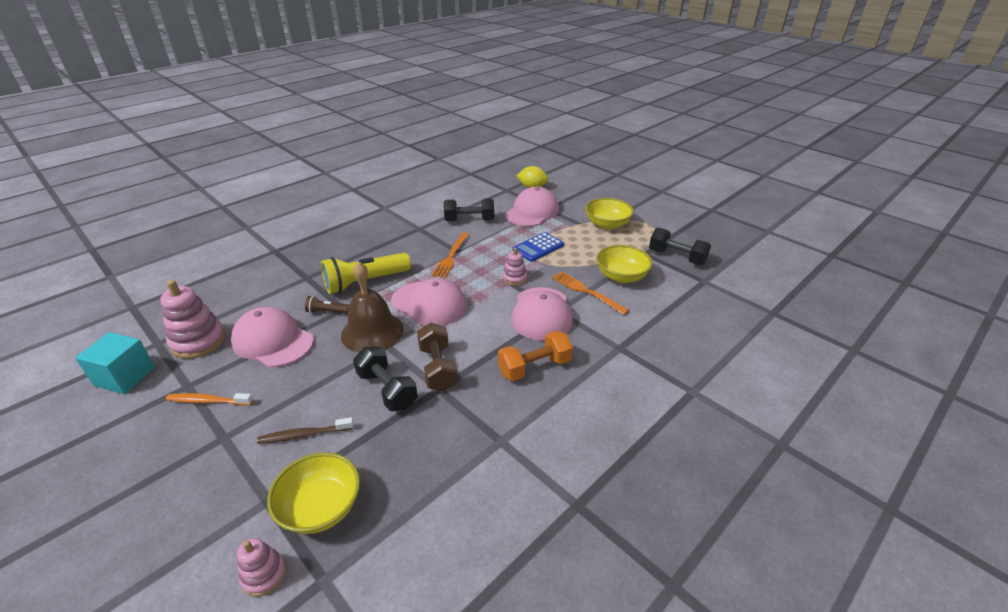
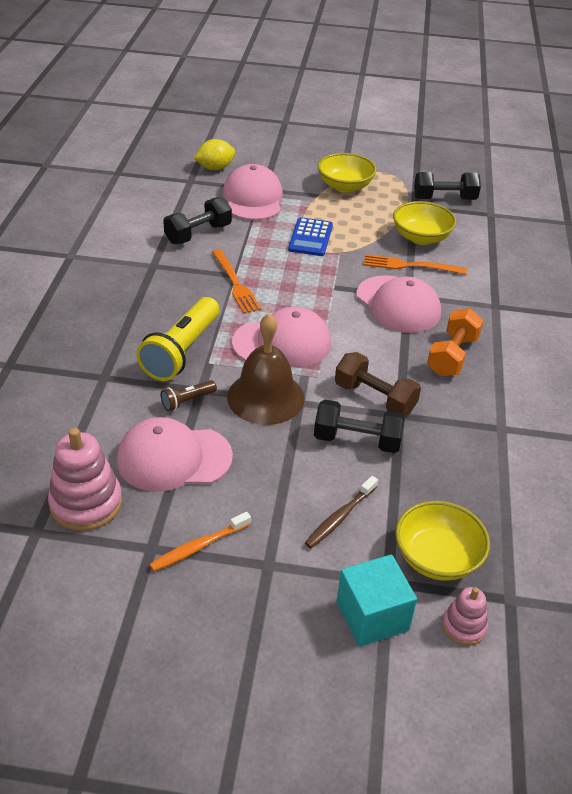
camera: 40 degrees left, 5 degrees up
turquoise cube [75,332,155,394] -> turquoise cube moved to [337,554,417,647]
pink stacking toy [503,248,527,285] -> none

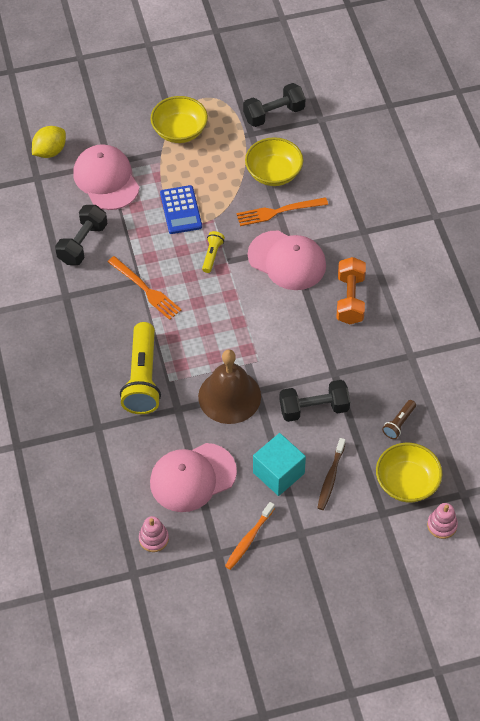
camera: 20 degrees left, 15 degrees up
pink stacking toy [48,428,122,531] -> pink stacking toy [139,516,169,552], size x0.56
brown flashlight [161,380,217,411] -> brown flashlight moved to [382,400,416,439]
pink cap [232,307,331,367] -> none
brown dumbbell [335,352,421,416] -> none
turquoise cube [337,554,417,647] -> turquoise cube moved to [253,433,306,496]
none -> yellow flashlight [202,231,225,273]

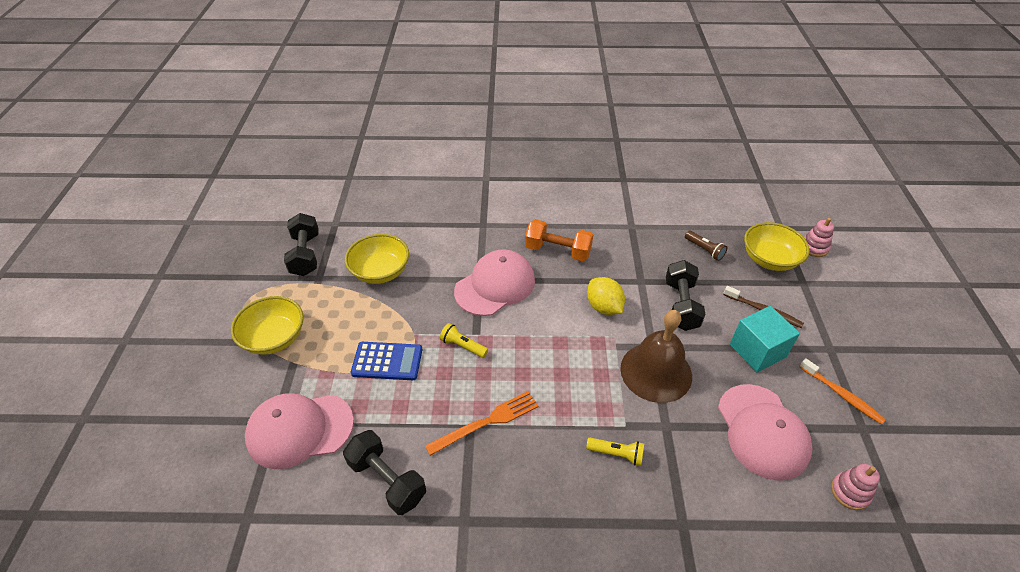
camera: 75 degrees left, 10 degrees down
yellow lemon [32,126,66,158] -> yellow lemon moved to [587,277,625,315]
yellow flashlight [120,322,161,414] -> yellow flashlight [586,438,644,466], size x0.46
orange fork [236,197,328,226] -> none

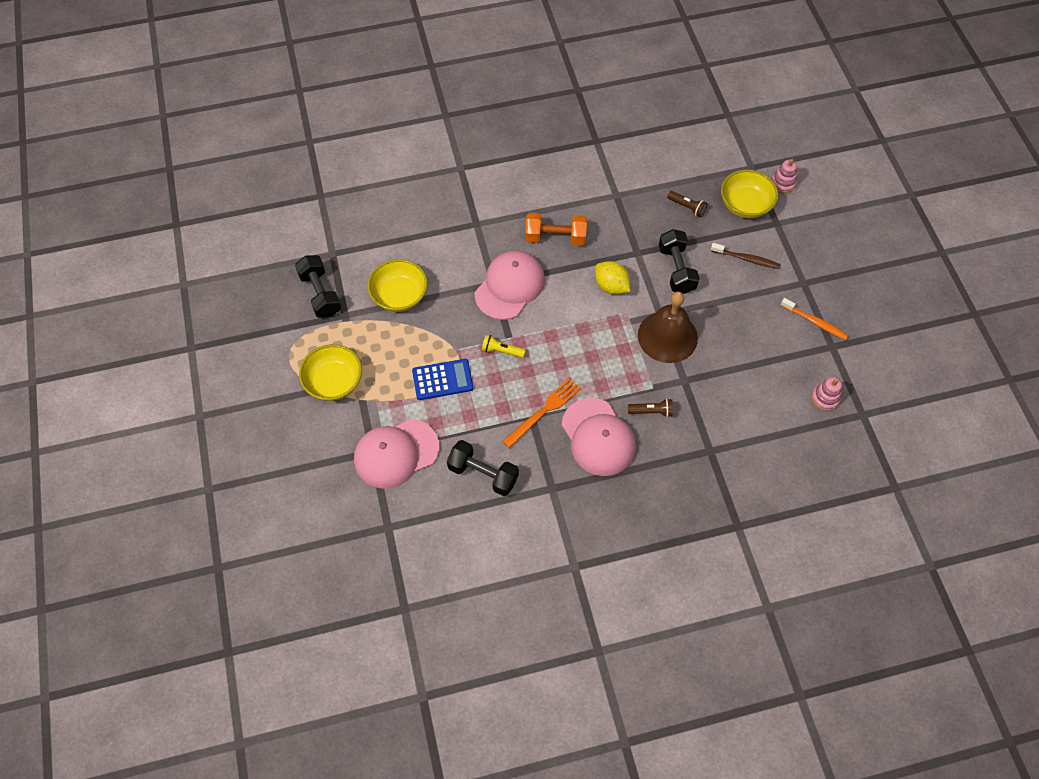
camera: 15 degrees left, 15 degrees up
yellow flashlight [586,438,644,466] -> brown flashlight [628,399,672,417]
pink cap [718,384,813,481] -> pink cap moved to [562,398,636,476]
turquoise cube [730,306,800,373] -> none

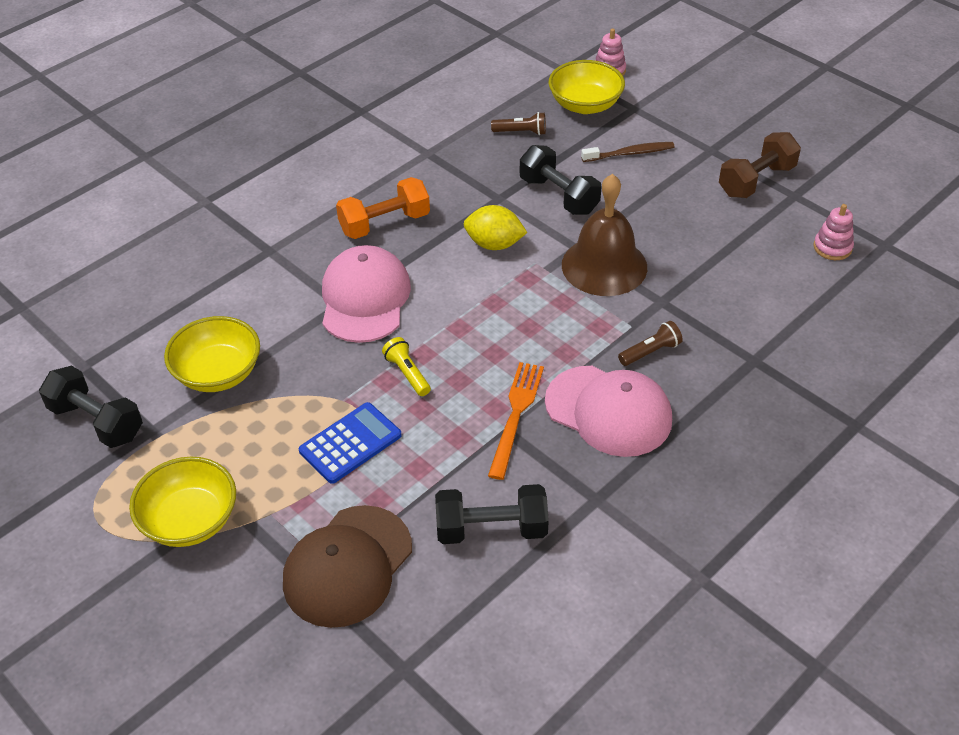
camera: 30 degrees left, 15 degrees down
pink cap [354,419,439,489] -> brown cap [283,505,412,628]
yellow flashlight [482,334,526,358] -> yellow flashlight turned 75 degrees clockwise [382,337,431,396]
orange toothbrush [780,298,848,340] -> brown dumbbell [719,132,801,198]

